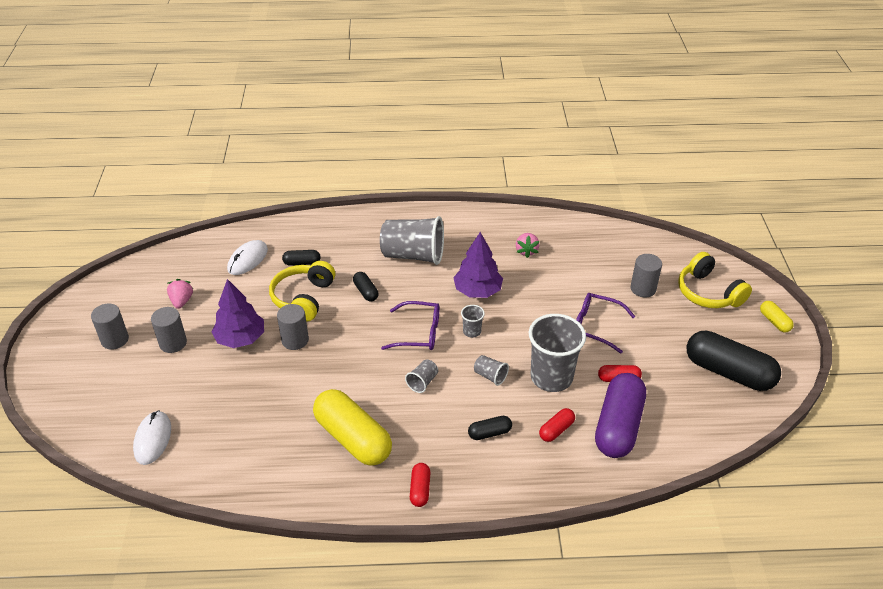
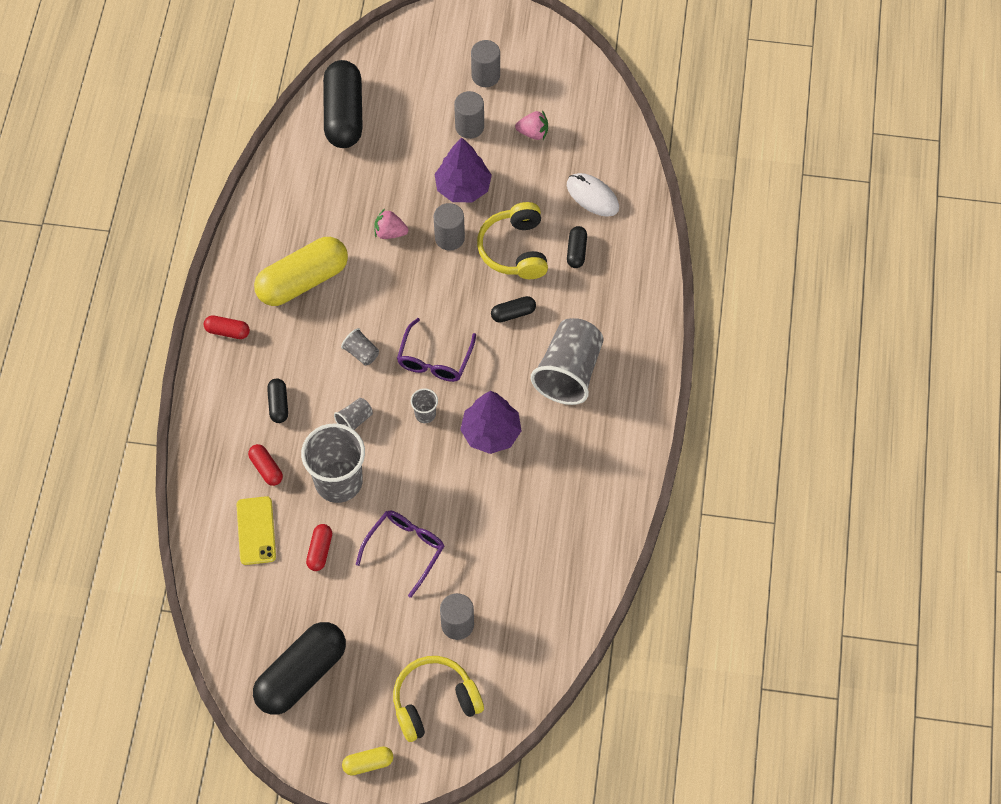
camera: 100 degrees right, 20 degrees up
white mouse [133,410,171,465] -> black capsule [323,60,363,148]
yellow headphones [269,261,335,322] -> yellow headphones turned 120 degrees counterclockwise [477,202,548,279]
pink strawberry [516,233,540,258] -> pink strawberry moved to [374,208,408,239]
purple capsule [595,373,646,458] -> yellow phone [237,496,276,565]

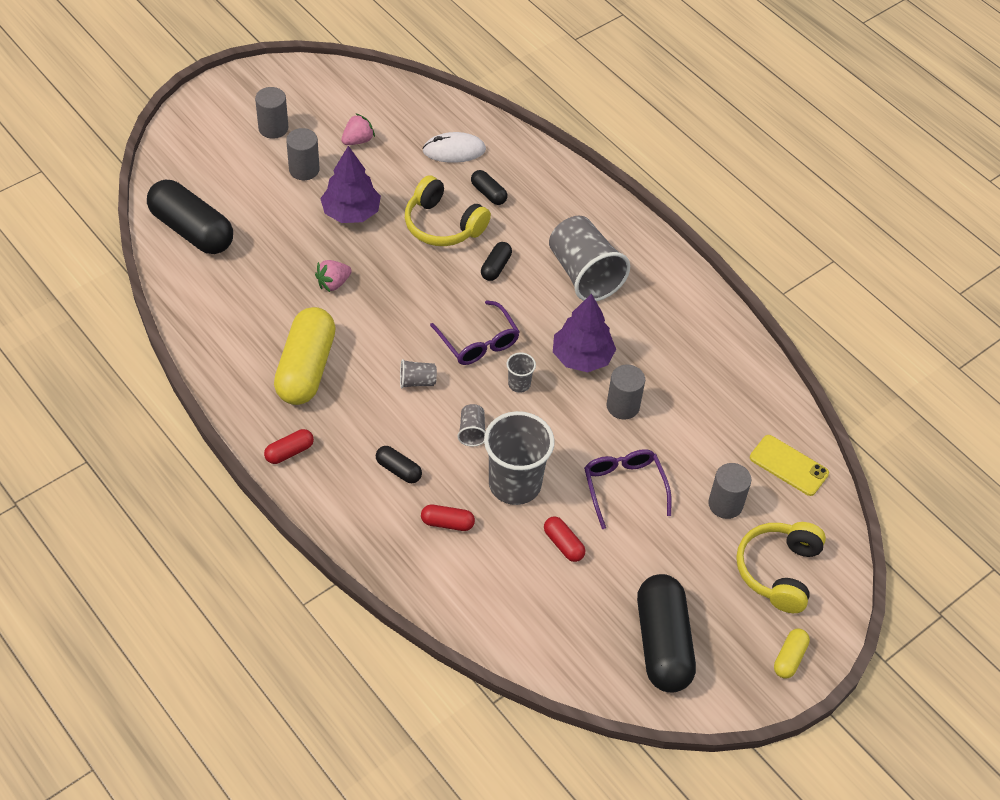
camera: 50 degrees left, 10 degrees down
yellow phone [237,496,276,565] -> yellow phone moved to [750,435,829,496]
grey cylinder [434,203,465,251] -> grey cylinder moved to [606,365,645,419]

